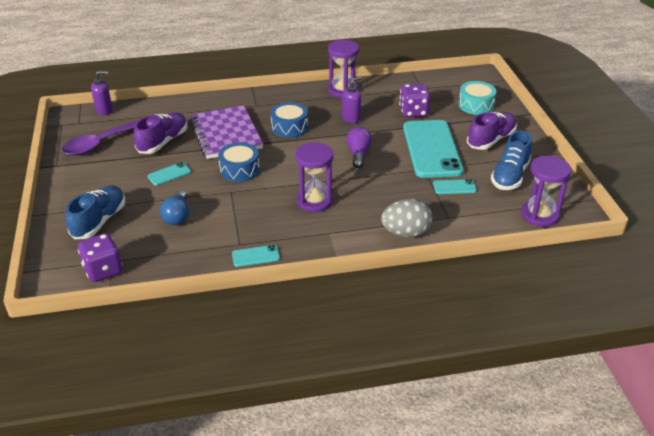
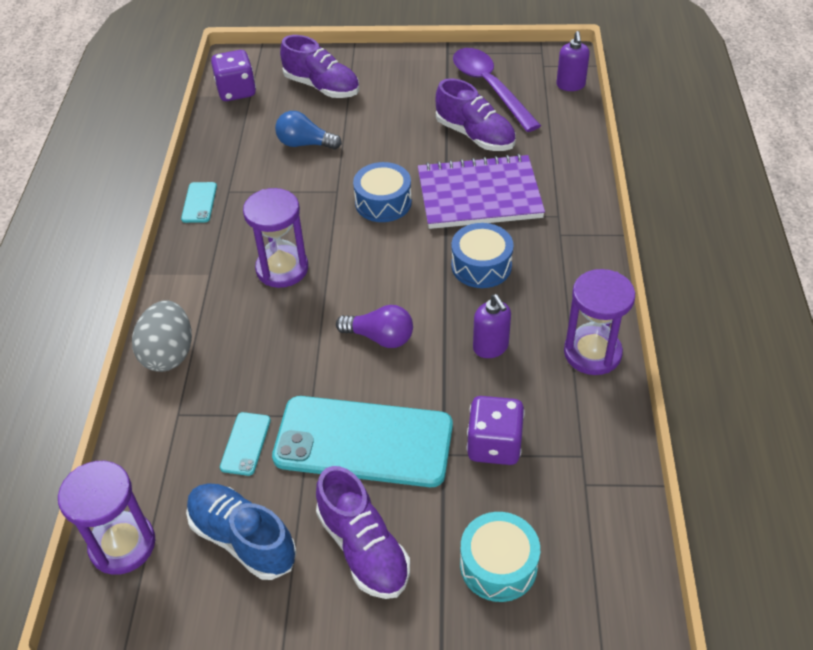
camera: 105 degrees right, 10 degrees up
blue shoe [66,186,126,239] -> purple shoe [280,35,359,98]
turquoise phone [148,162,191,186] -> none

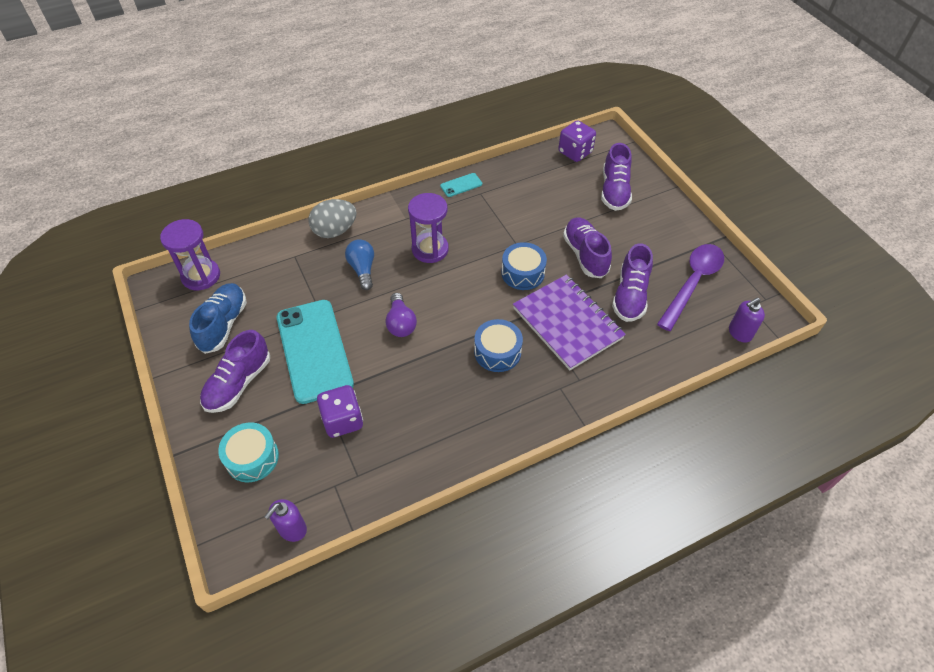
camera: 60 degrees right, 5 degrees up
turquoise phone [220,412,271,476] -> none
blue light bulb [275,111,342,150] -> blue light bulb moved to [345,239,374,290]
purple soap dispenser [473,294,511,358] -> purple soap dispenser moved to [264,499,307,542]
purple hourglass [564,269,635,375] -> none
none -> purple shoe [563,218,612,278]

